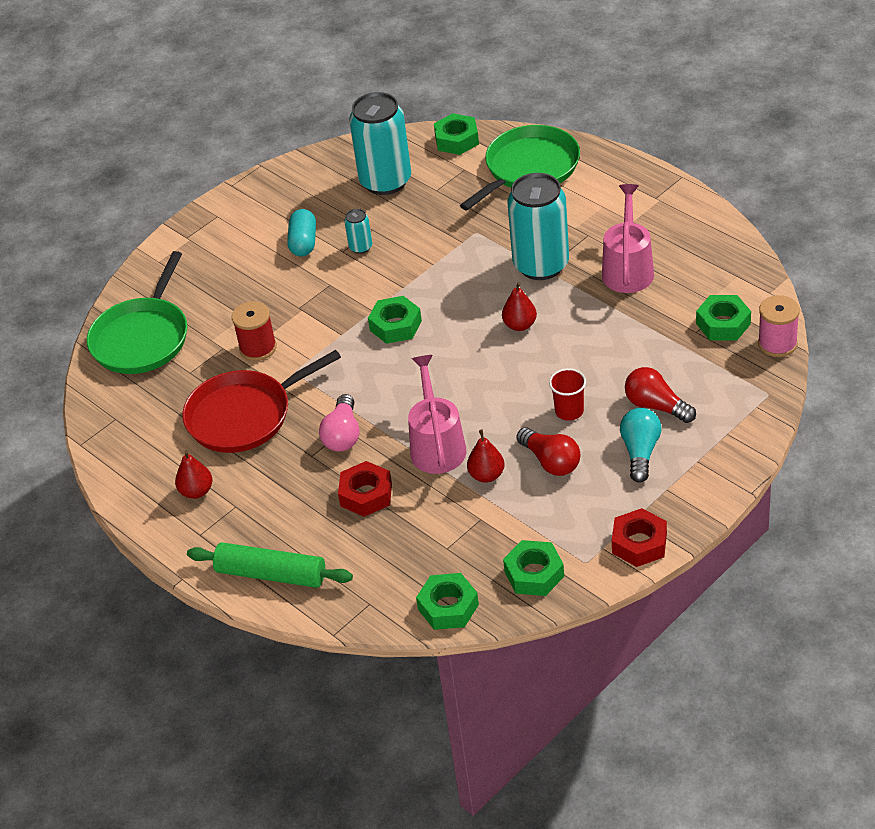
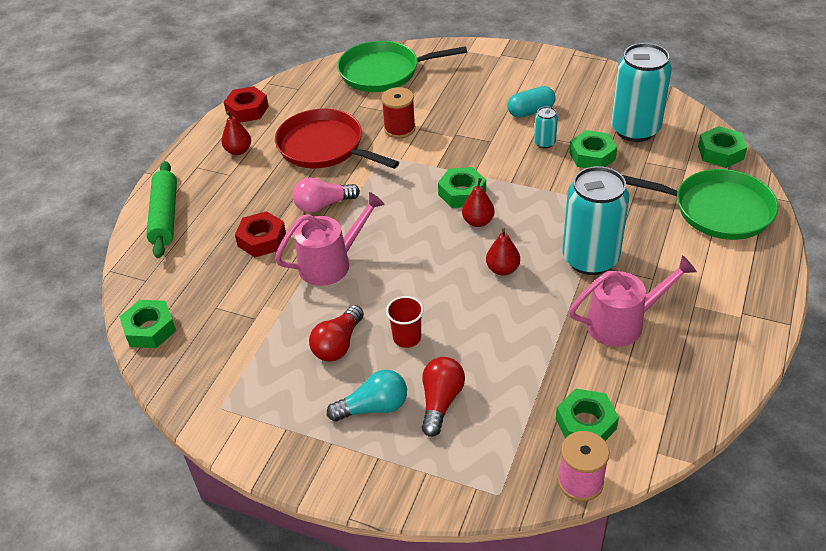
camera: 65 degrees right, 0 degrees up
red pear [467,429,504,483] -> red pear moved to [462,178,495,227]
green nut [503,540,564,596] -> green nut moved to [569,130,617,168]
red nut [612,508,667,567] -> red nut moved to [224,86,269,123]

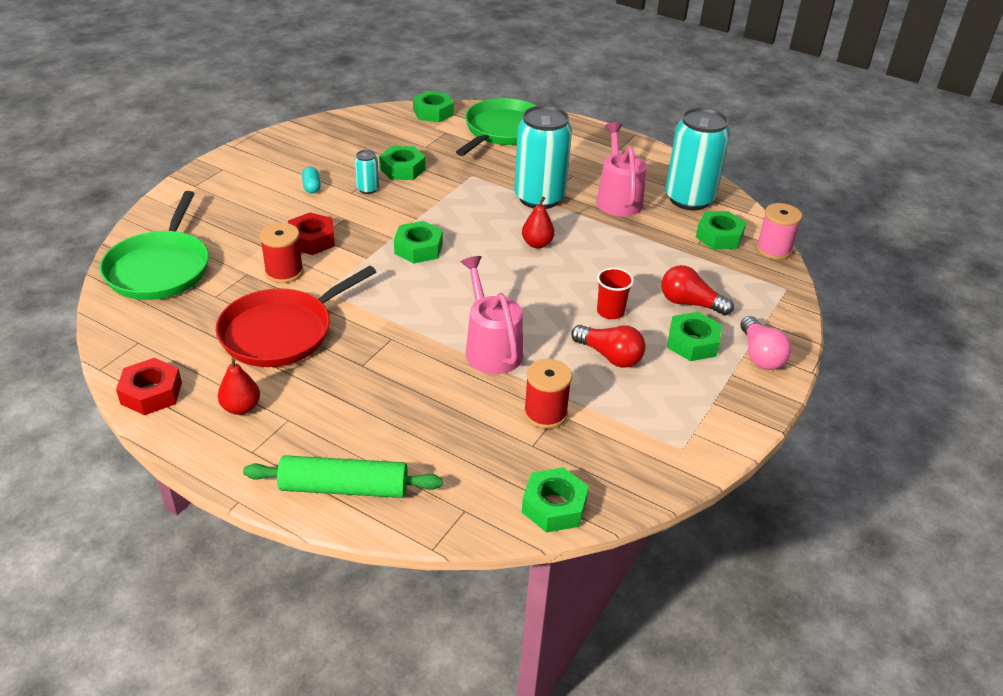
camera: 85 degrees left, 5 degrees down
red nut [235,211,286,257] -> red nut moved to [288,212,335,255]
pink light bulb [293,177,360,213] -> pink light bulb moved to [741,316,792,370]
turquoise light bulb [327,370,407,422] -> green nut [667,312,722,361]
red pear [462,178,495,227] -> none
turquoise capsule [508,86,556,118] -> turquoise capsule [302,167,321,194], size x0.66
turquoise can [611,43,672,142] -> turquoise can moved to [665,108,730,210]
none -> red spool [524,359,572,429]

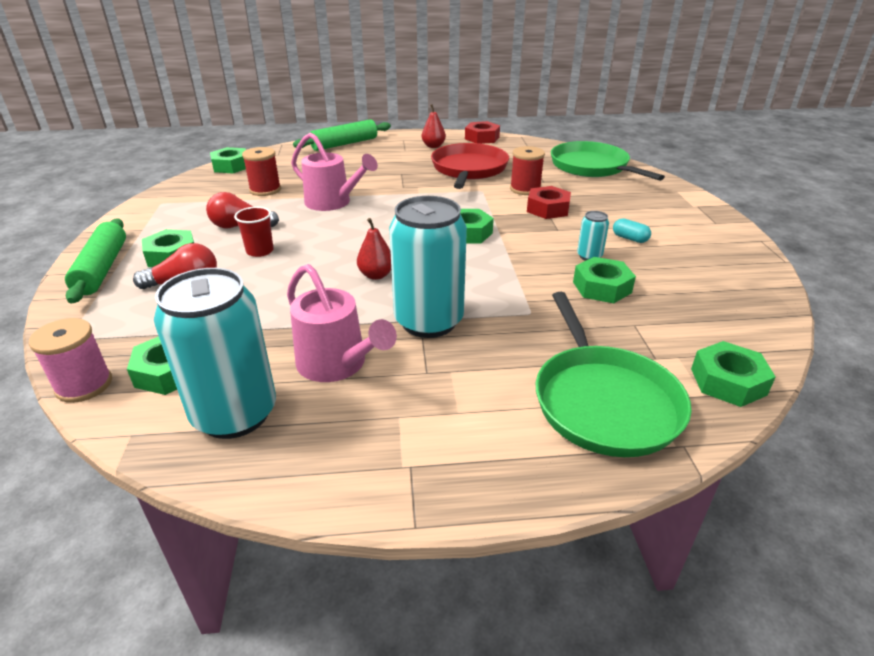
camera: 145 degrees right, 5 degrees down
pink light bulb [741,316,792,370] -> green rolling pin [65,218,126,303]

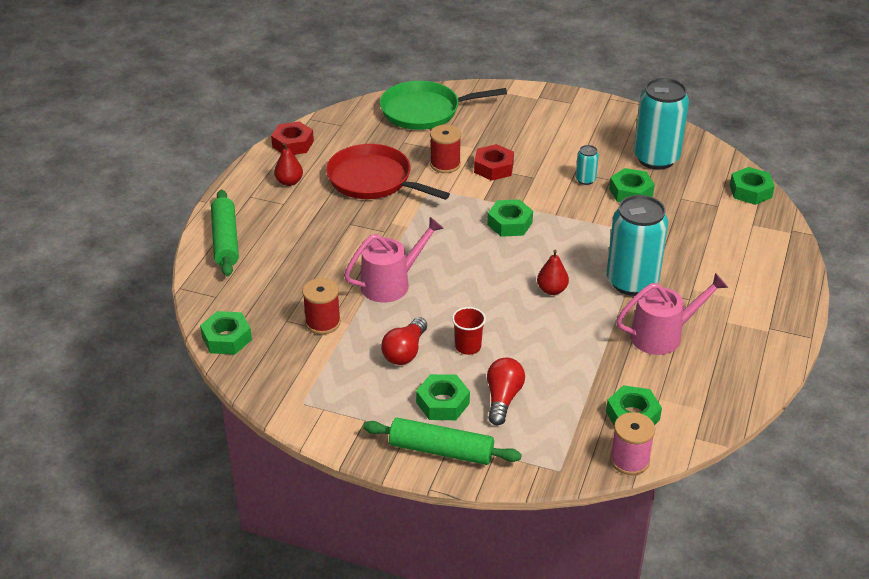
camera: 65 degrees left, 5 degrees up
turquoise can [154,268,276,439] -> turquoise can moved to [634,78,689,170]
green pan [536,292,692,457] -> none
turquoise capsule [613,218,651,243] -> none

